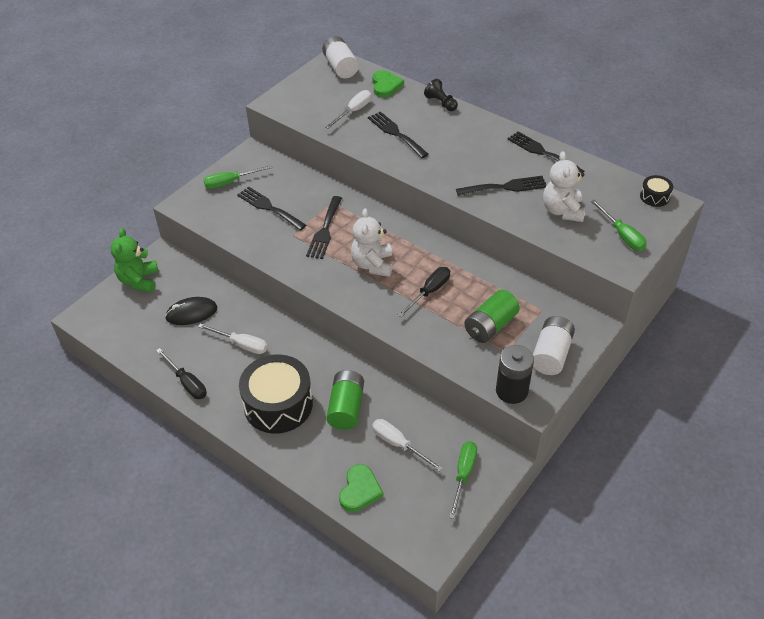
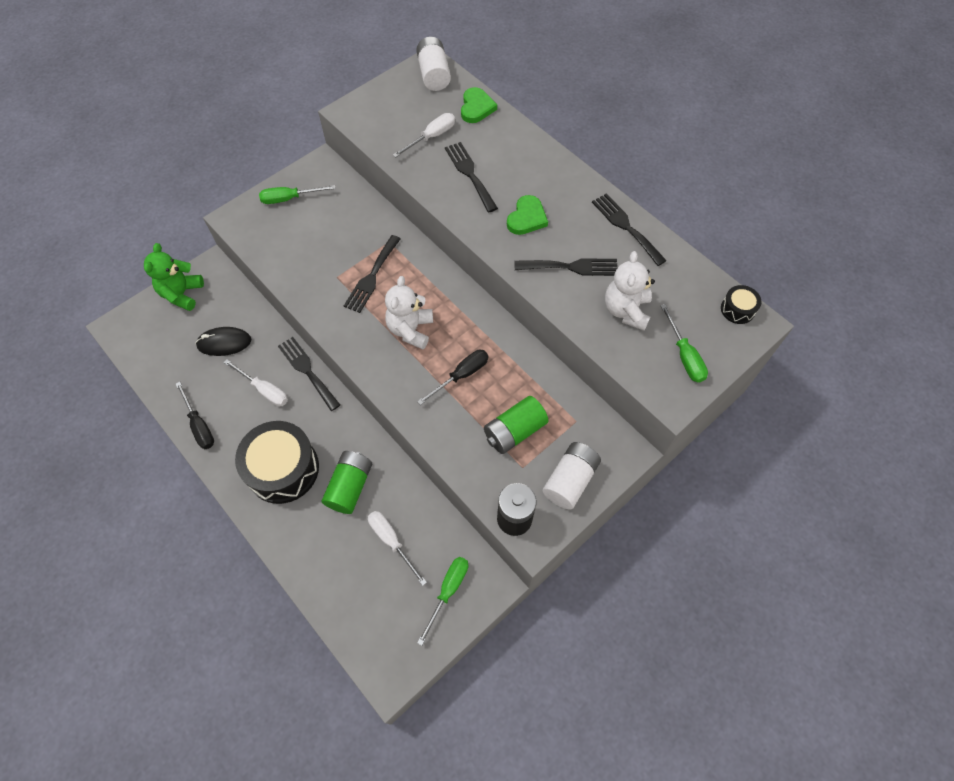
camera: 10 degrees right, 15 degrees up
black fork [237,187,306,230] -> black fork moved to [278,337,340,411]
green heart [339,464,383,512] -> green heart moved to [507,195,548,235]
black pawn [424,79,458,111] -> none

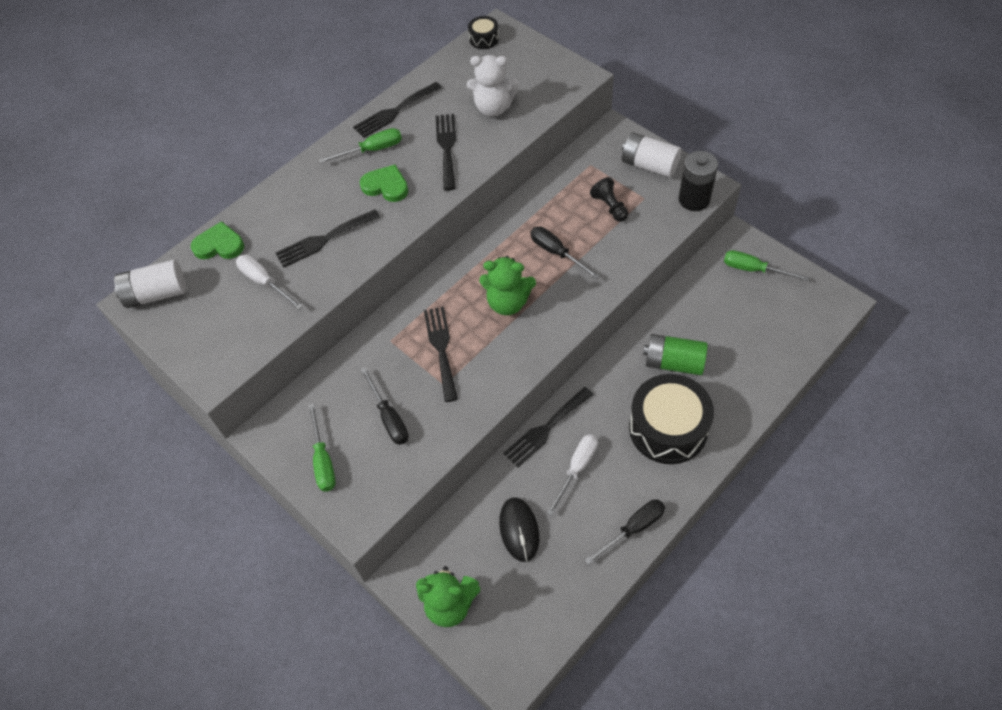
camera: 90 degrees left, 5 degrees down
black fork [344,235,400,313] -> black fork turned 120 degrees counterclockwise [424,307,458,402]
white screwdriver [368,511,427,586] -> none
white teddy bear [385,276,433,349] -> green teddy bear [479,256,536,315]
green battery [484,396,549,454] -> black pawn [590,177,628,222]
green screwdriver [660,304,708,382] -> green screwdriver moved to [319,128,402,163]
none -> black screwdriver [360,367,409,445]

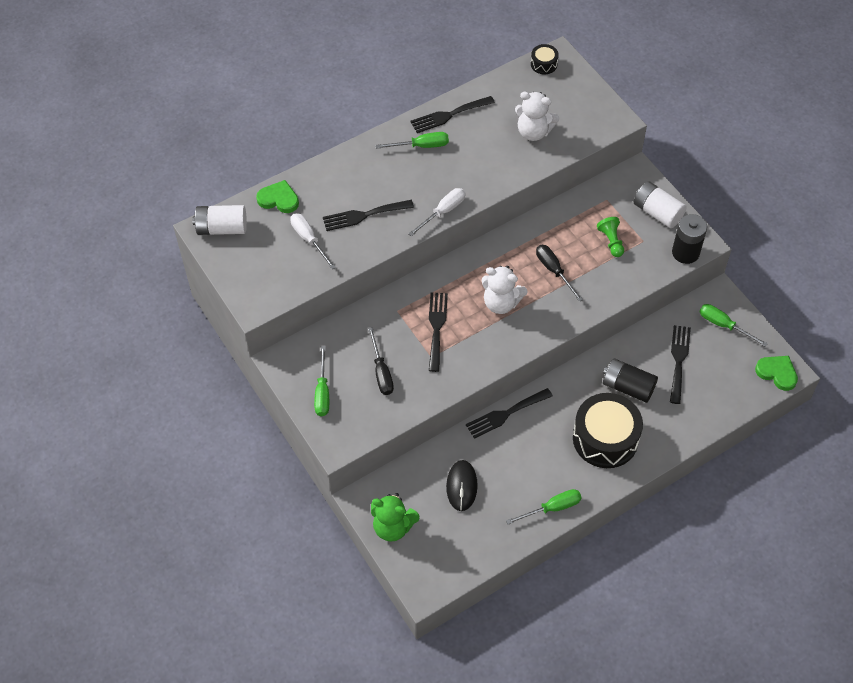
camera: 10 degrees right, 0 degrees up
green heart [360,165,408,202] -> green heart moved to [755,356,798,391]
black fork [436,114,456,191] -> black fork moved to [670,325,691,404]
green teddy bear [479,256,536,315] -> white teddy bear [481,266,528,314]
white screwdriver [547,434,598,516] -> white screwdriver moved to [408,188,466,237]
black screwdriver [584,500,665,565] -> green screwdriver [506,489,582,525]
black pawn [590,177,628,222] -> green pawn [597,217,624,257]
green battery [643,334,708,375] -> black battery [603,358,658,403]

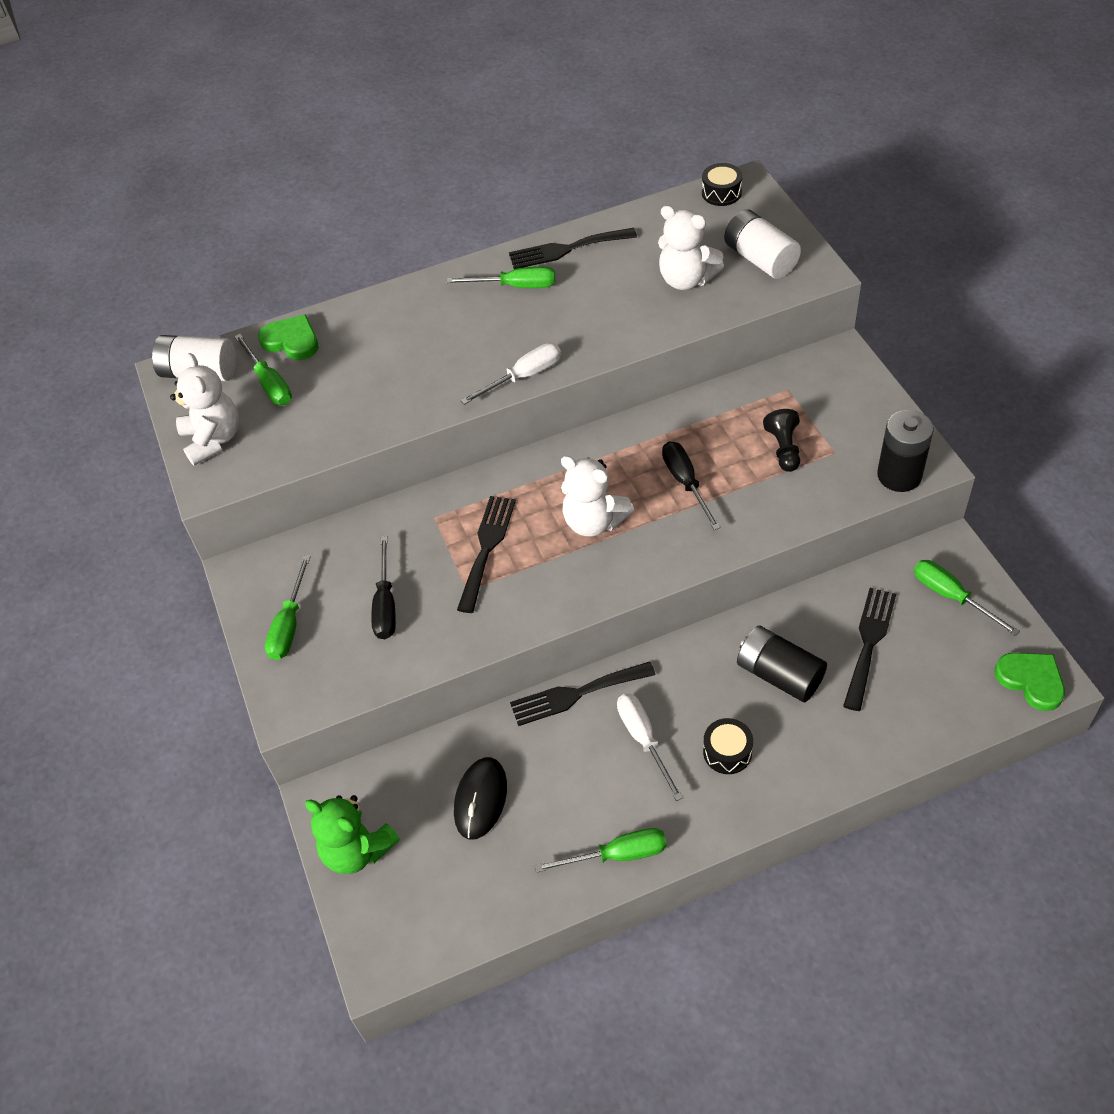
camera: 15 degrees right, 5 degrees down
white screwdriver [290,213,336,269] -> white screwdriver moved to [617,693,683,801]
black fork [323,200,414,231] -> none
black drum [573,393,643,468] -> black drum [703,718,753,774], size x0.45
green pawn [597,217,624,257] -> black pawn [763,409,800,472]
white battery [634,181,687,228] -> white battery moved to [724,209,801,279]
none -> white teddy bear [170,353,239,466]
none -> green screwdriver [234,334,292,405]

